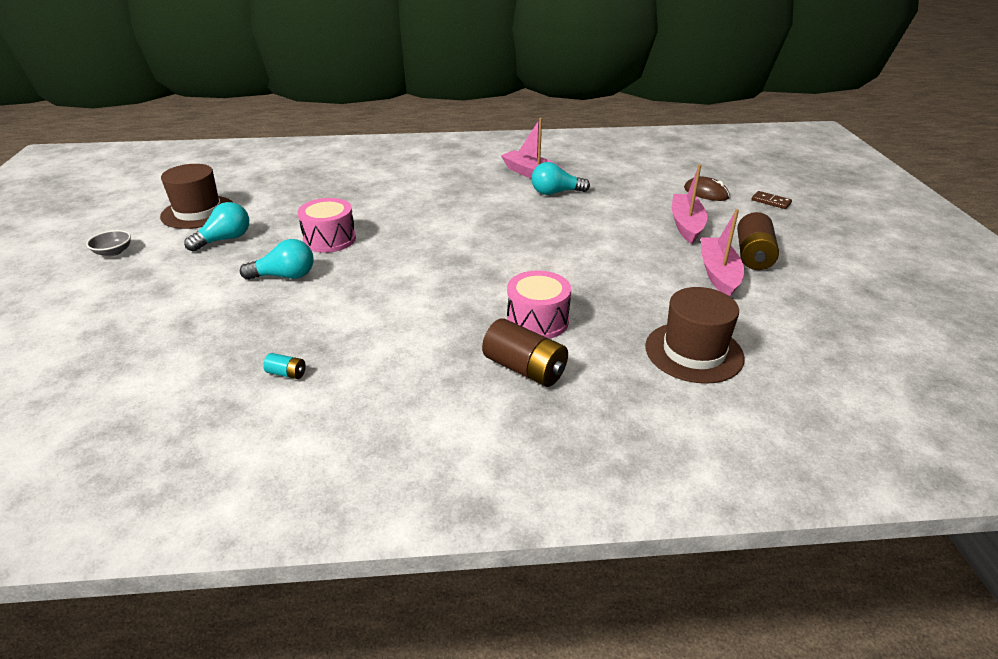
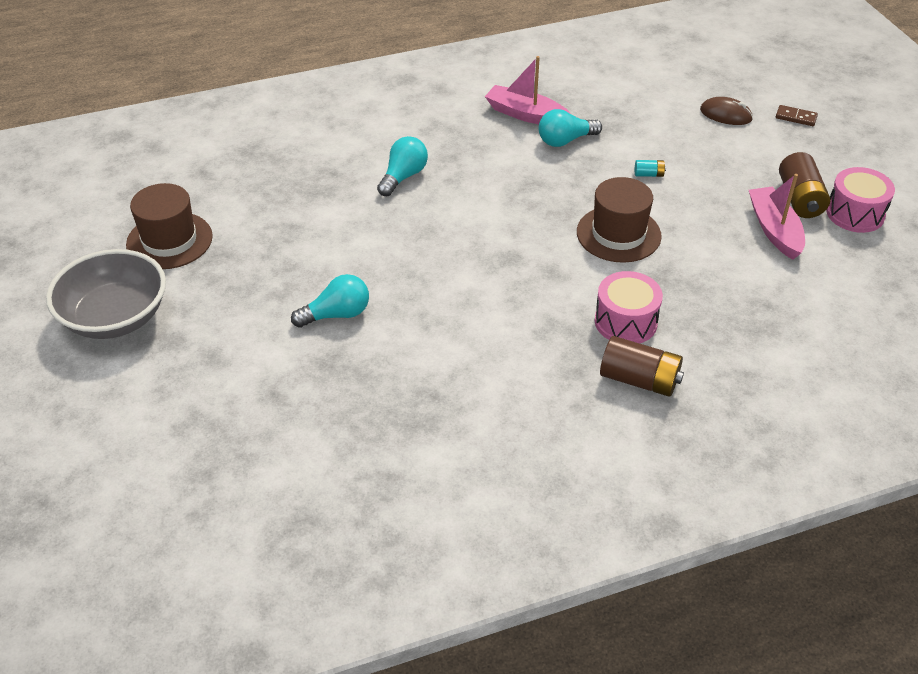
camera: 15 degrees left, 10 degrees up
grey bowl [86,230,131,256] -> grey bowl [46,249,166,339], size x2.43
turquoise light bulb [184,202,249,252] -> turquoise light bulb moved to [377,136,428,196]
turquoise battery [263,353,306,379] -> turquoise battery moved to [635,160,666,177]
pink drum [298,198,356,253] -> pink drum moved to [826,167,895,233]
brown hat [645,287,745,384] -> brown hat moved to [577,177,662,263]
pink boat [672,164,708,244] -> none

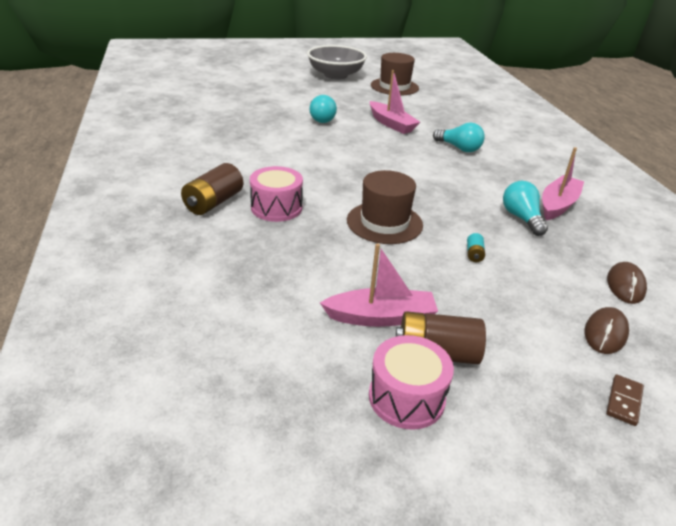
camera: 95 degrees right, 10 degrees down
none -> pink boat [370,70,420,134]
none -> brown mouse [607,262,647,304]

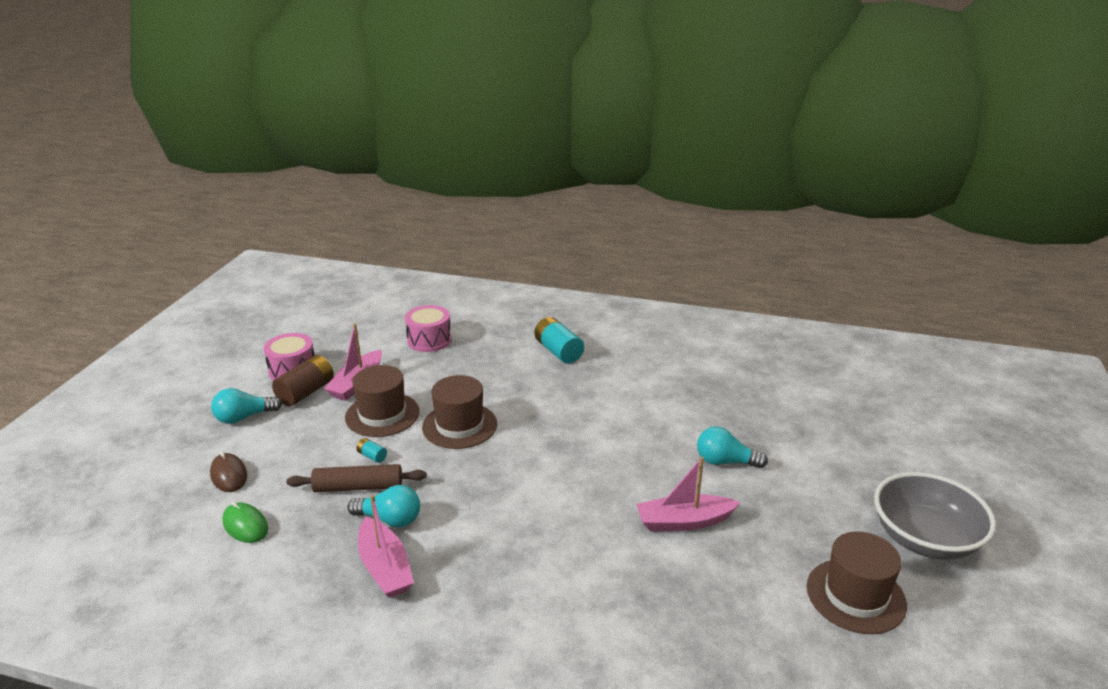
camera: 120 degrees right, 5 degrees down
brown battery [181,163,243,215] -> turquoise battery [534,317,584,364]
pink drum [250,166,303,222] -> pink drum moved to [405,305,452,352]
turquoise light bulb [433,122,485,152] -> turquoise light bulb moved to [211,388,282,424]
brown domino [606,374,644,426] -> none
brown mouse [607,262,647,304] -> green mouse [223,501,268,543]
none -> brown rolling pin [286,464,427,492]
none -> brown hat [345,365,420,437]

